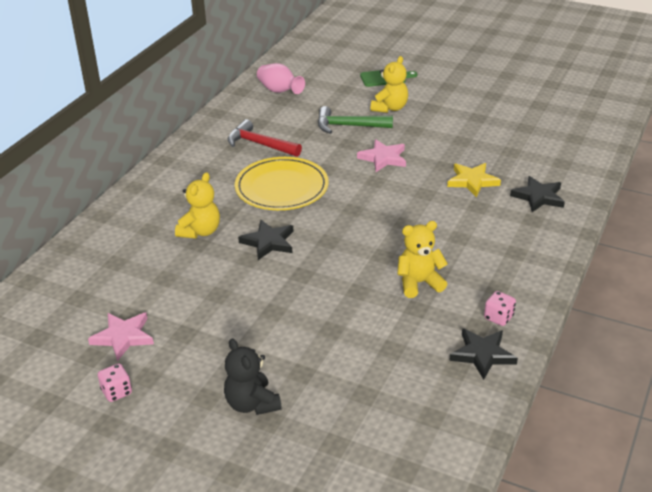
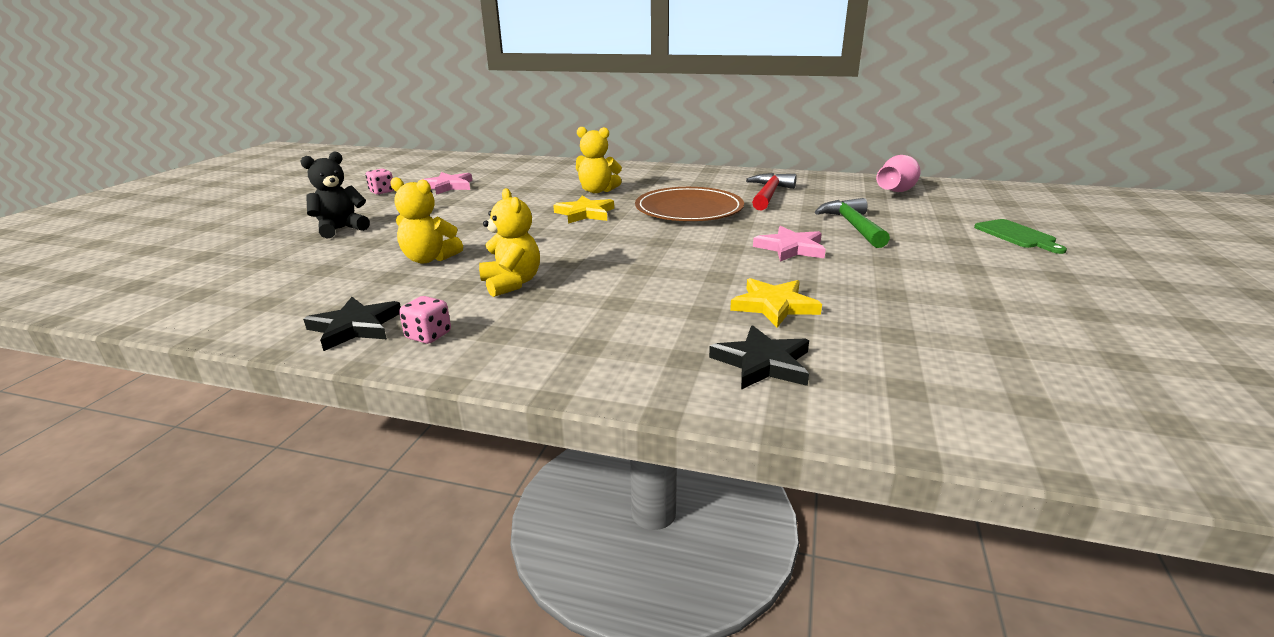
camera: 80 degrees right, 10 degrees down
yellow plate [235,157,329,210] -> brown plate [635,187,744,221]
black star [238,220,294,260] -> yellow star [553,196,614,224]
yellow teddy bear [371,56,408,113] -> yellow teddy bear moved to [390,177,463,263]

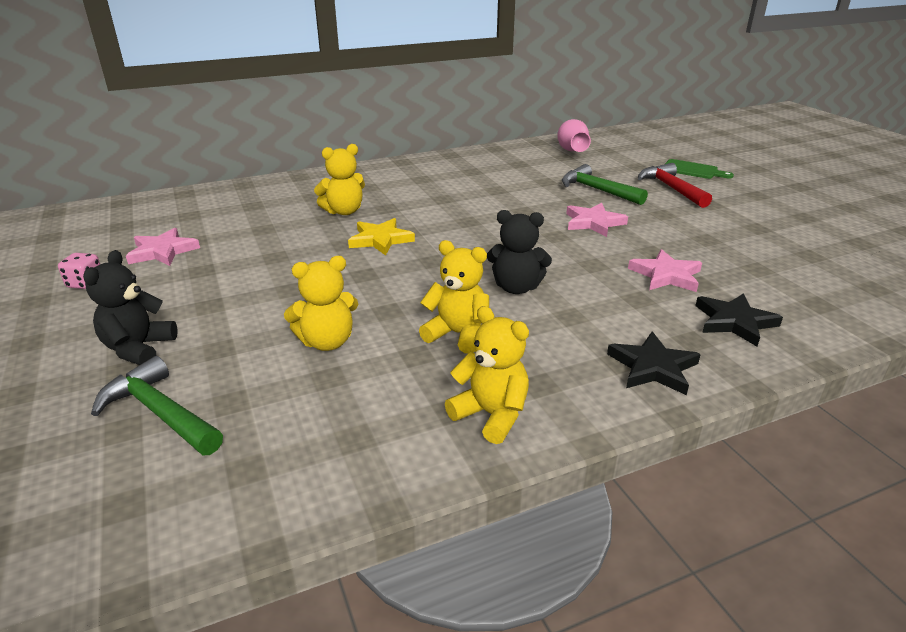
camera: 40 degrees left, 5 degrees up
black star [303,297,401,351] -> black star moved to [607,332,701,395]
pink dice [399,296,451,344] -> yellow teddy bear [445,306,529,444]
brown plate [635,187,744,221] -> none
yellow star [730,278,822,328] -> pink star [628,249,702,292]
red hammer [746,173,797,210] -> red hammer moved to [638,163,712,208]
none -> green hammer [91,356,223,455]
none -> black teddy bear [487,210,552,294]

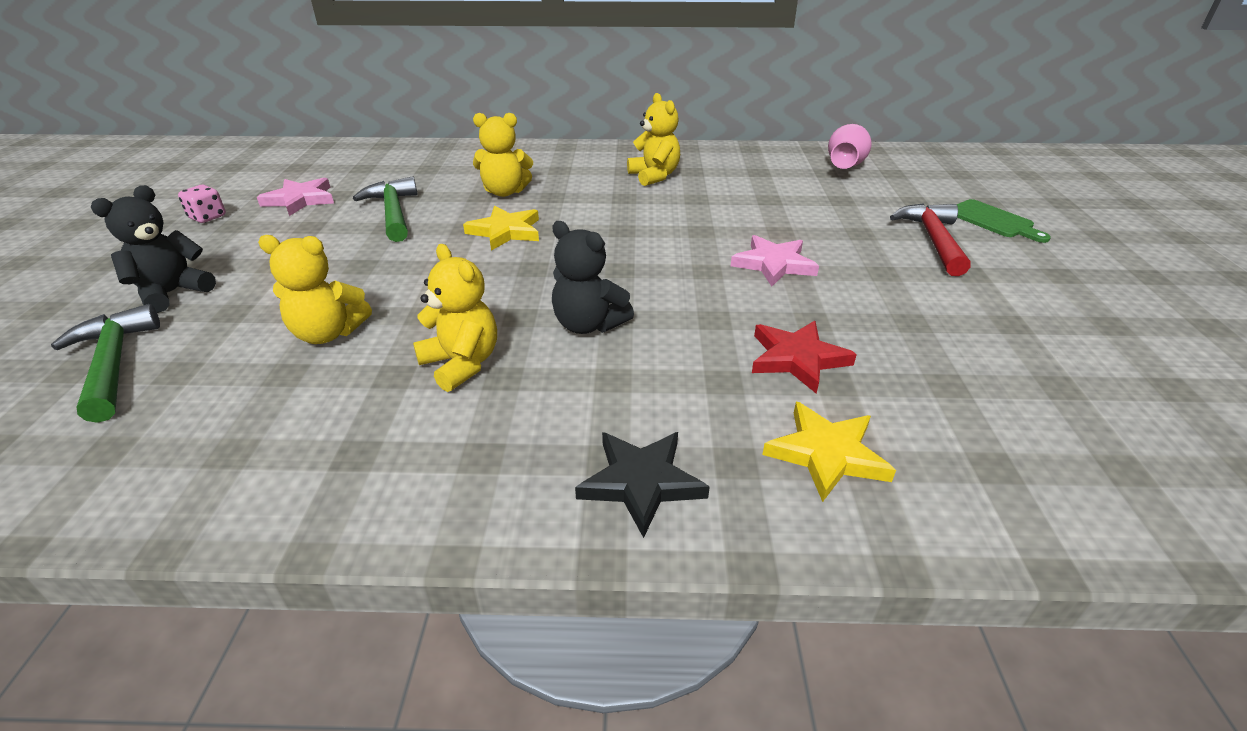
camera: 25 degrees right, 5 degrees up
yellow teddy bear [445,306,529,444] -> yellow teddy bear moved to [627,93,680,186]
green hammer [562,164,648,205] -> green hammer moved to [353,176,417,242]
pink star [628,249,702,292] -> red star [752,321,857,394]
black star [695,293,783,346] -> yellow star [762,402,896,502]

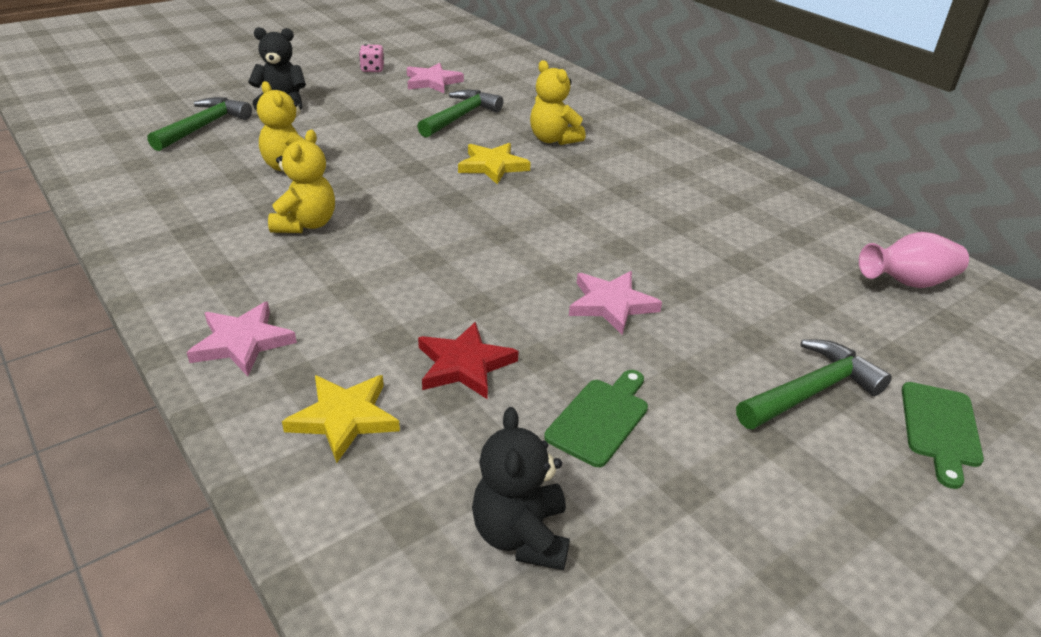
camera: 50 degrees right, 0 degrees up
black teddy bear [552,221,634,334] -> black teddy bear moved to [472,407,570,570]
black star [575,432,710,538] -> pink star [187,302,297,376]
yellow teddy bear [627,93,680,186] -> none
red hammer [890,203,971,276] -> green hammer [736,340,892,429]
none -> green cutting board [544,370,648,467]

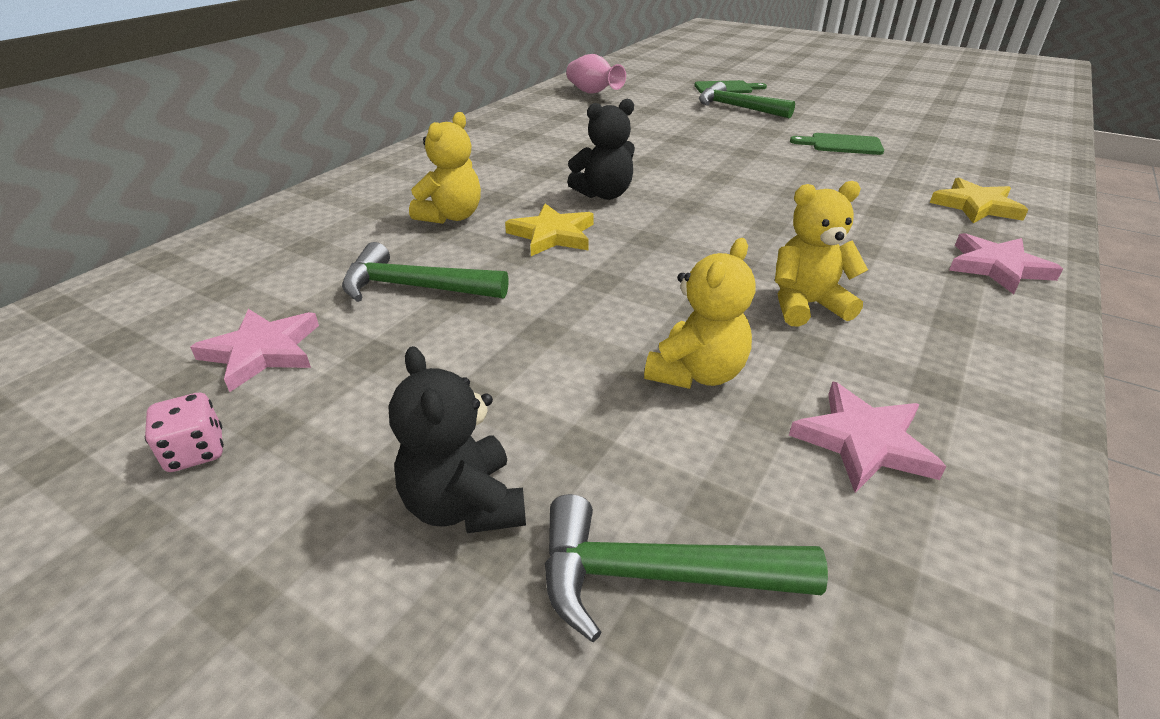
camera: 110 degrees left, 0 degrees up
red star [418,322,519,399] -> none
black teddy bear [472,407,570,570] -> black teddy bear moved to [567,99,635,200]
pink star [569,271,662,335] -> pink star moved to [789,381,946,493]

